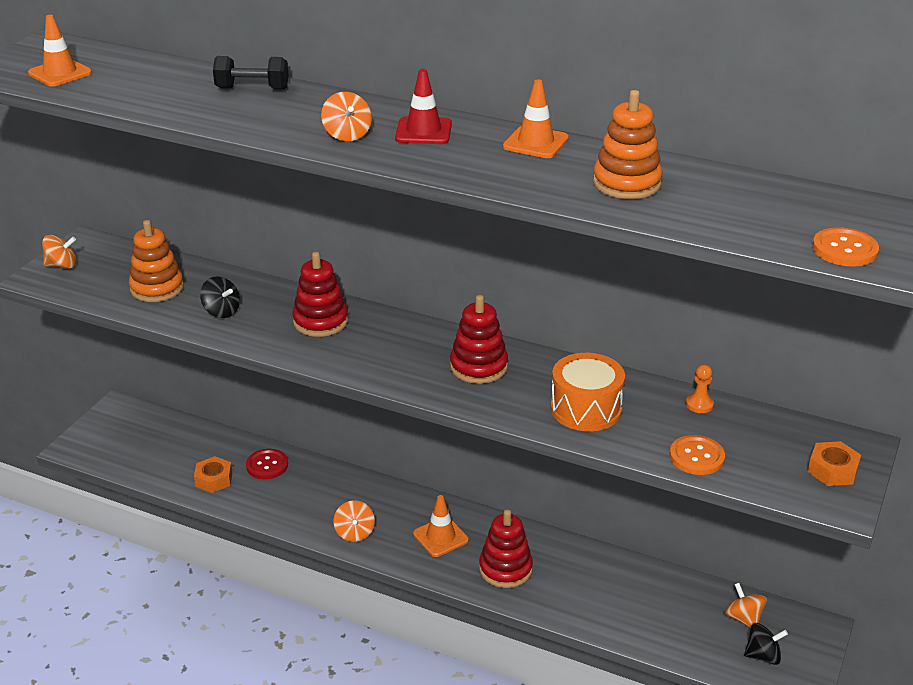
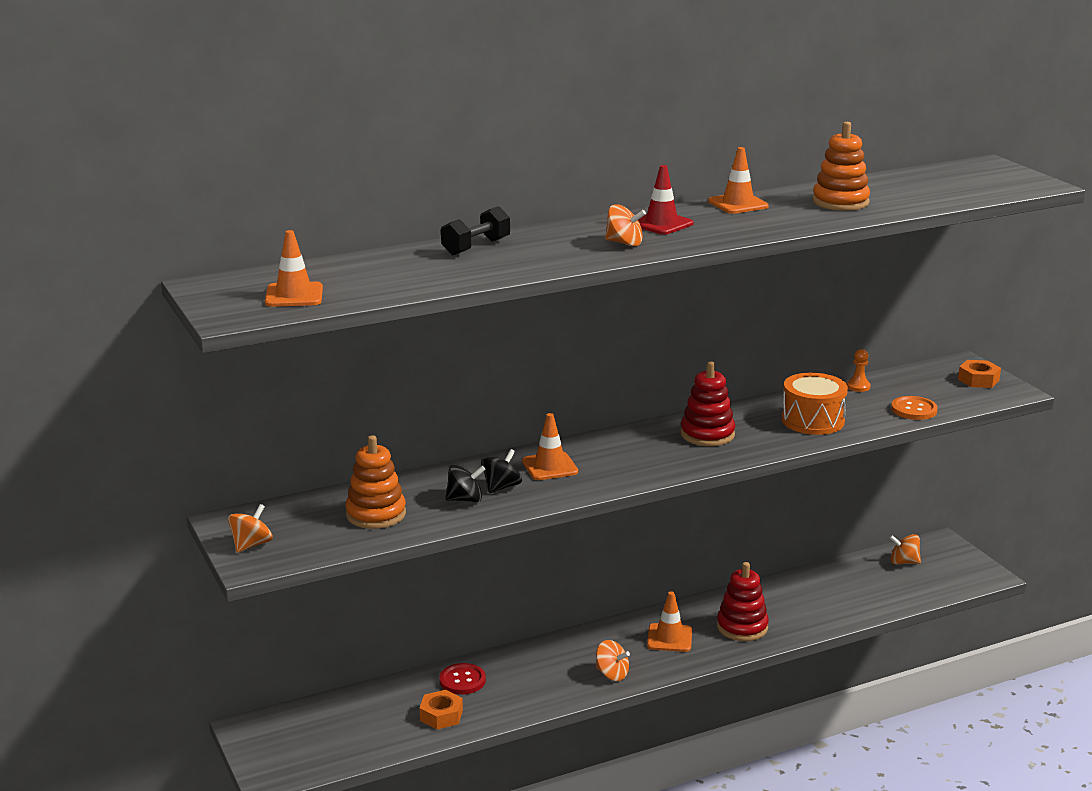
camera: 50 degrees left, 10 degrees down
red stacking toy [292,252,348,337] -> orange traffic cone [522,413,578,480]
black spinning top [744,623,788,665] -> black spinning top moved to [481,449,522,493]
orange button [812,227,879,266] -> none

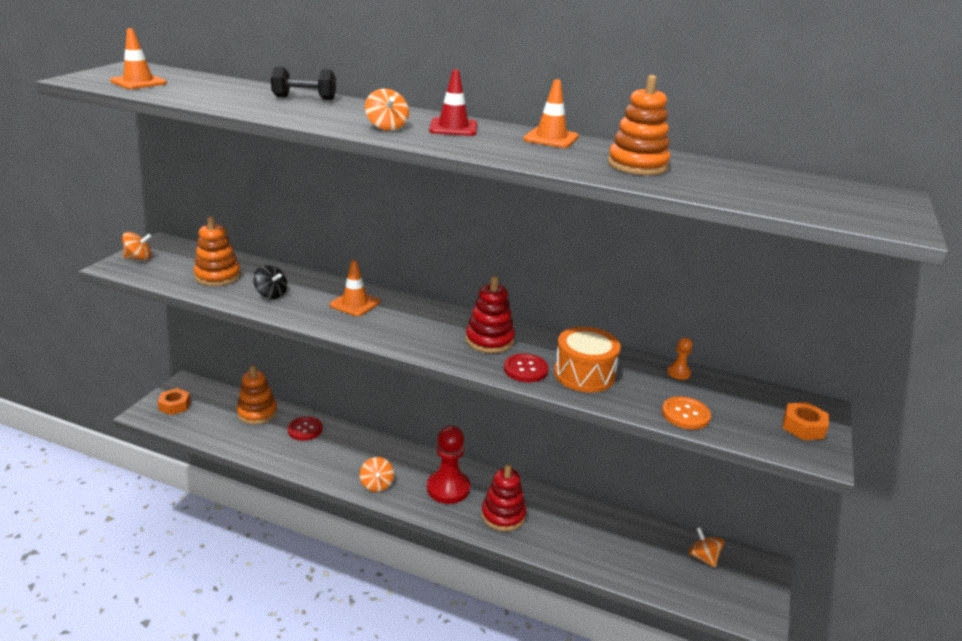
camera: 45 degrees right, 5 degrees up
orange nut [420,690,463,729] -> orange nut moved to [157,388,191,415]
black spinning top [481,449,522,493] -> none
orange traffic cone [647,591,692,652] -> red pawn [427,426,470,504]
none -> orange stacking toy [237,365,277,425]
none -> red button [504,353,549,382]

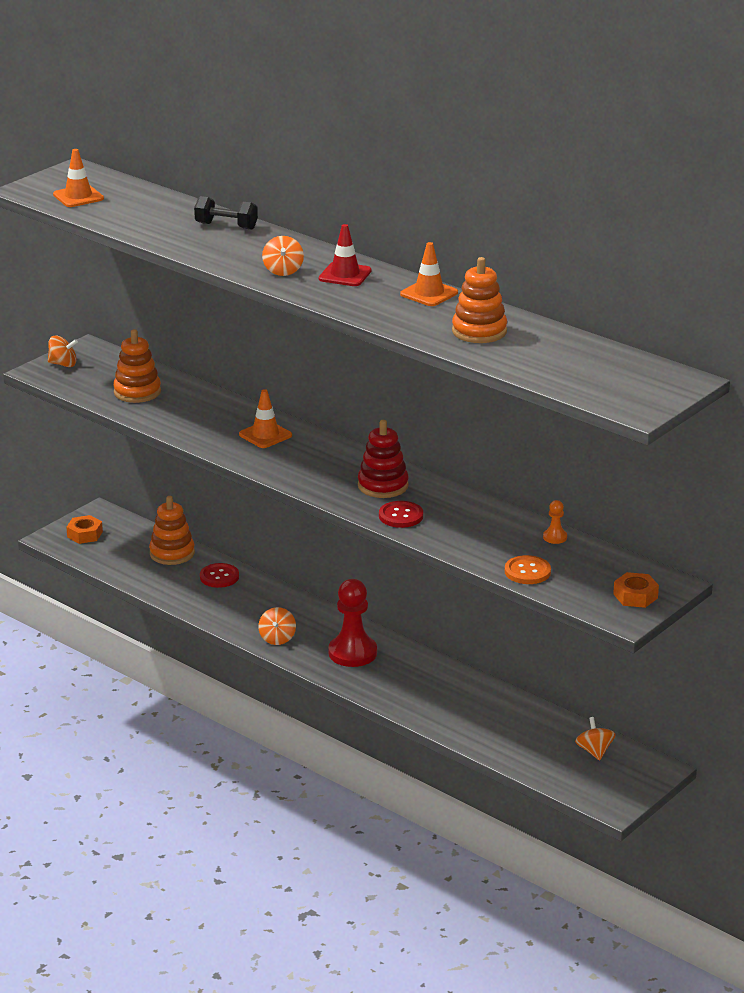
camera: 20 degrees right, 0 degrees up
black spinning top [253,265,287,299] -> none
red stacking toy [481,464,526,531] -> none
orange drum [554,327,621,392] -> none

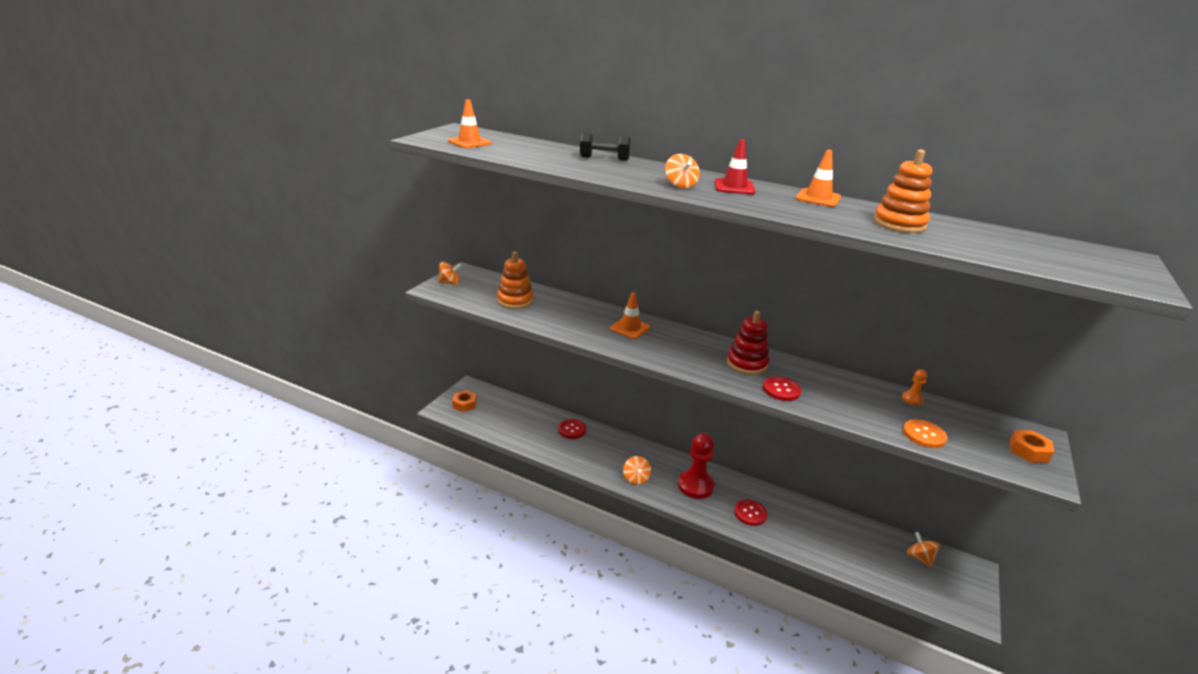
camera: 15 degrees left, 0 degrees up
orange stacking toy [149,496,195,565] -> none
none -> red button [734,500,767,526]

